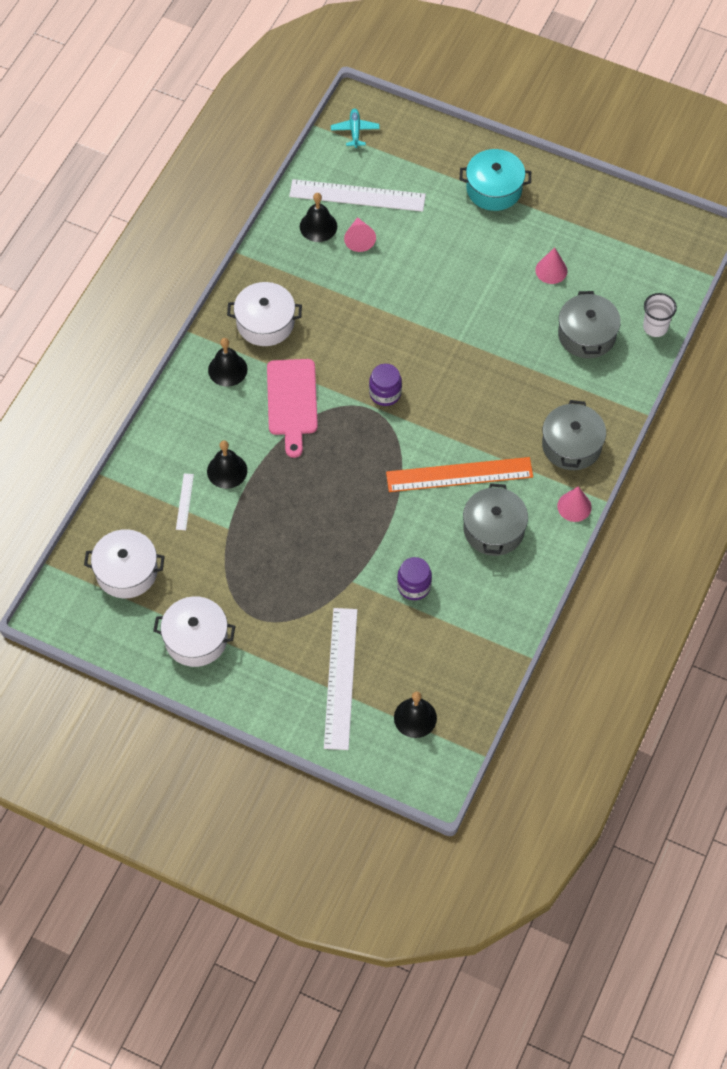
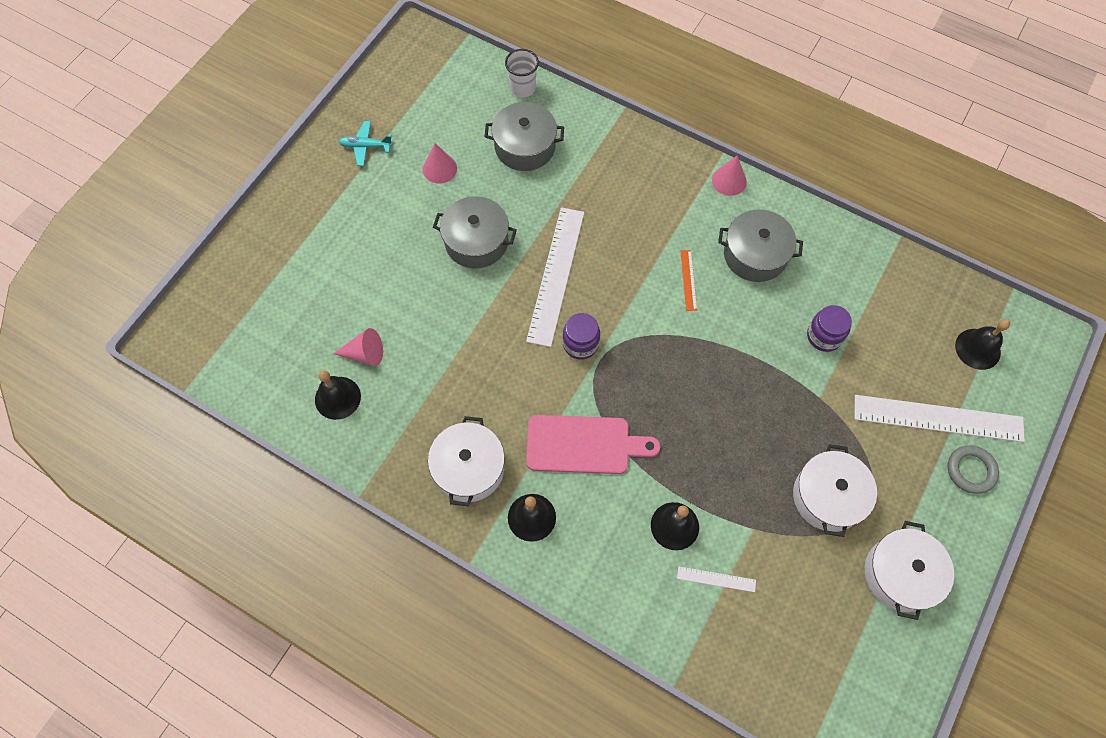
camera: 85 degrees left, 5 degrees up
white pot [84,529,165,598] -> white pot moved to [793,444,877,537]
white ruler [289,179,426,212] -> white ruler moved to [526,207,584,347]
turquoise plane [331,108,380,148] -> turquoise plane moved to [339,121,393,166]
orange ruler [386,457,533,492] -> orange ruler [680,250,697,311], size x0.44
turquoise pot [460,149,531,211] -> none
grey pot [542,400,606,470] -> grey pot moved to [433,196,517,269]
none -> grey ring [948,445,999,494]

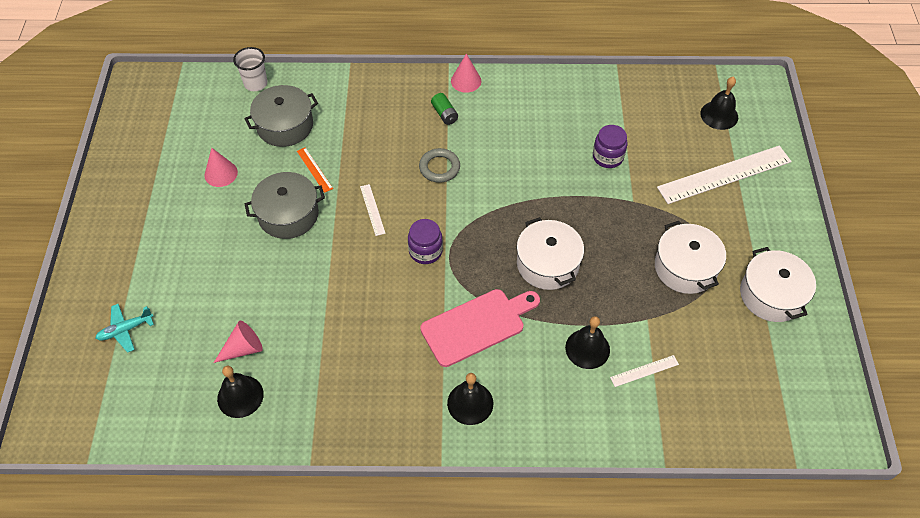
camera: 30 degrees left, 10 degrees down
turquoise plane [339,121,393,166] -> turquoise plane moved to [96,304,154,353]
white pot [428,416,505,506] -> white pot moved to [516,217,584,290]
white ruler [526,207,584,347] -> white ruler [360,184,386,236], size x0.44
orange ruler [680,250,697,311] -> orange ruler moved to [297,147,333,193]
grey pot [718,209,803,282] -> none
grey ring [948,445,999,494] -> grey ring moved to [419,148,460,183]
none -> green battery [431,93,458,125]

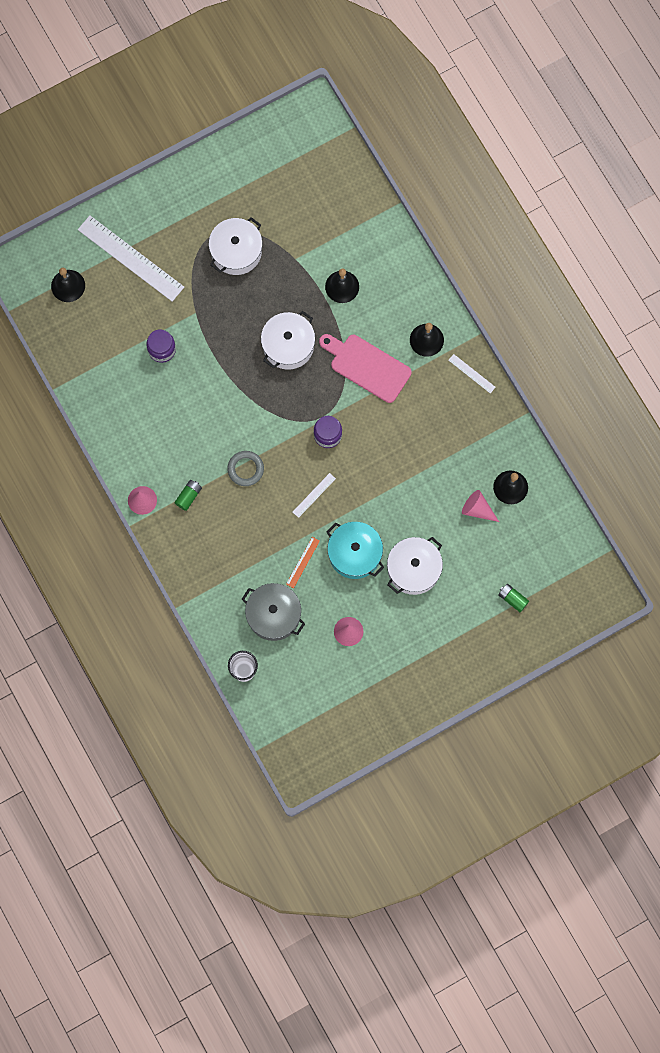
camera: 120 degrees left, 20 degrees up
turquoise plane [96,304,154,353] -> green battery [498,584,529,612]
grey pot [245,172,325,239] -> turquoise pot [327,522,384,579]
white ruler [610,355,679,387] -> white ruler moved to [448,354,496,393]
white pot [740,247,816,322] -> white pot moved to [387,537,443,595]

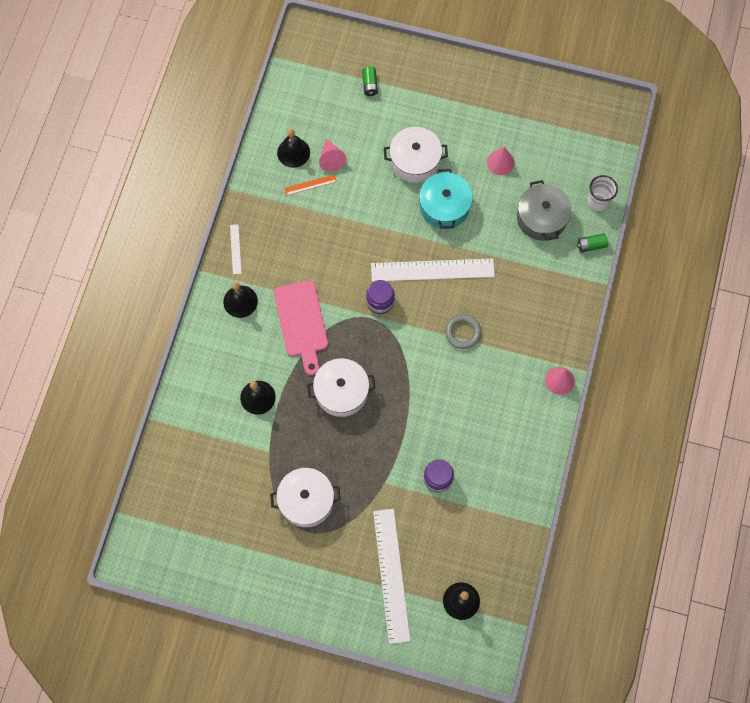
camera: 135 degrees left, 5 degrees down
green battery [174,480,202,511] -> green battery moved to [577,233,608,253]
orange ruler [286,537,320,588] -> orange ruler moved to [284,174,337,196]
white ruler [293,473,336,518] -> white ruler [371,259,495,282], size x2.29

